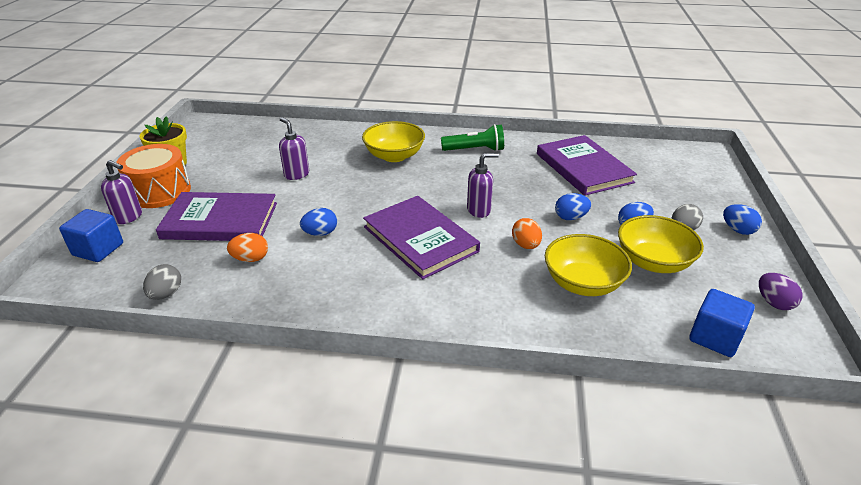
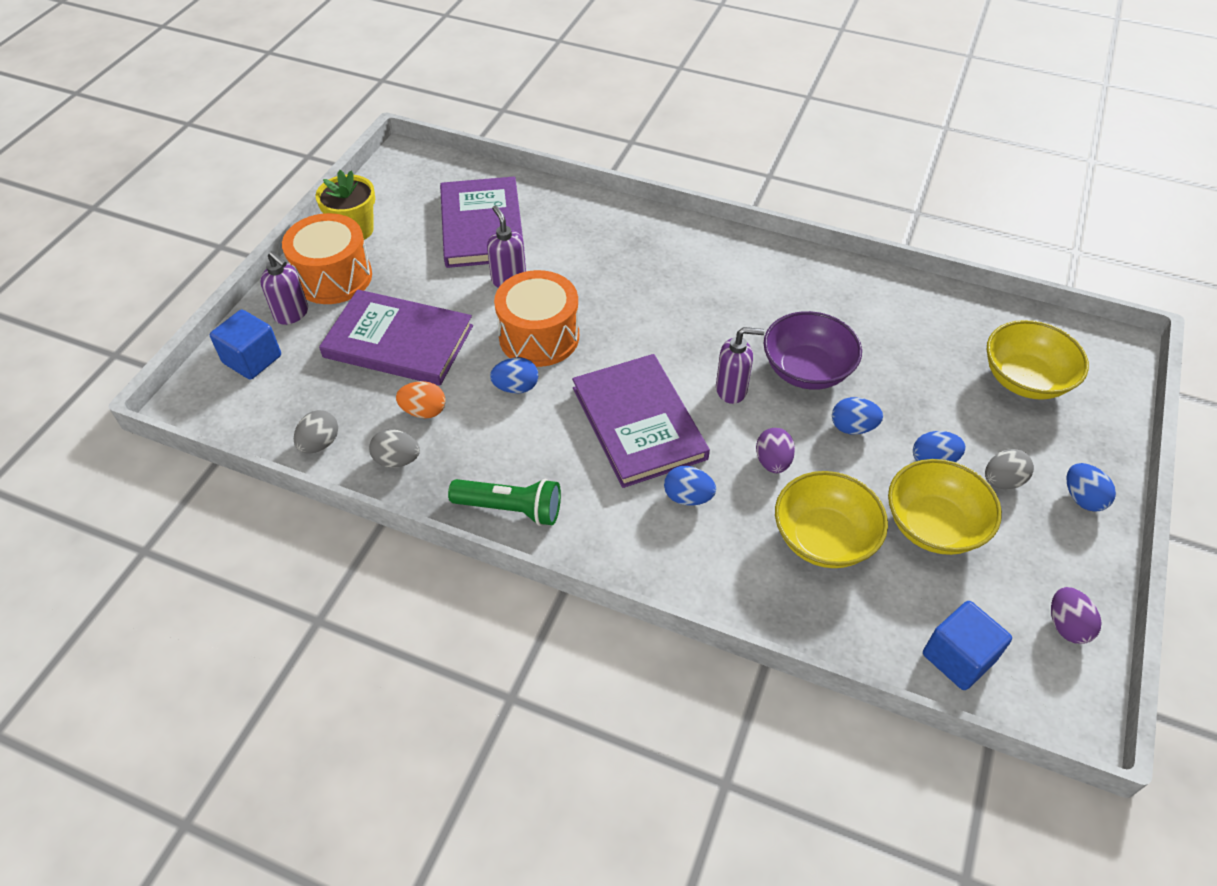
camera: 15 degrees right, 15 degrees up
yellow bowl [362,121,425,162] -> yellow bowl moved to [987,320,1089,400]
green flashlight [441,124,504,151] -> green flashlight moved to [448,479,561,526]
orange egg [512,218,542,249] -> purple egg [756,428,795,473]
purple book [537,135,637,196] -> purple book moved to [440,176,523,268]
none -> grey egg [369,429,420,468]
none -> orange drum [494,270,579,367]
none -> blue egg [664,466,716,506]
none -> purple bowl [763,311,862,390]

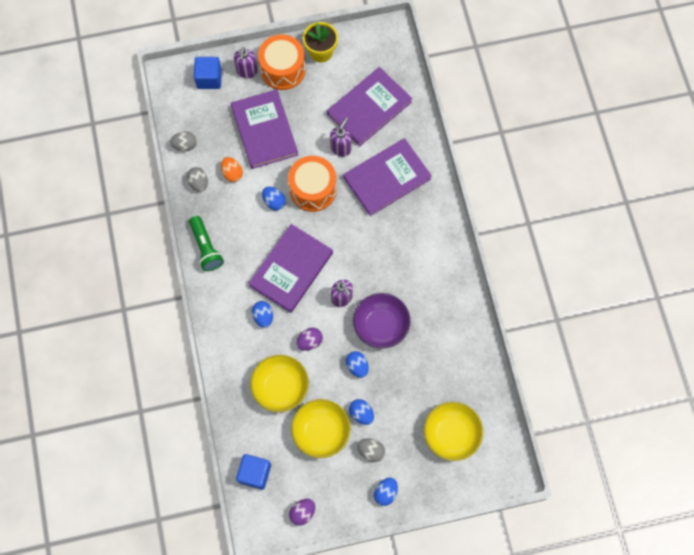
camera: 55 degrees right, 20 degrees up
none -> purple book [343,138,432,216]

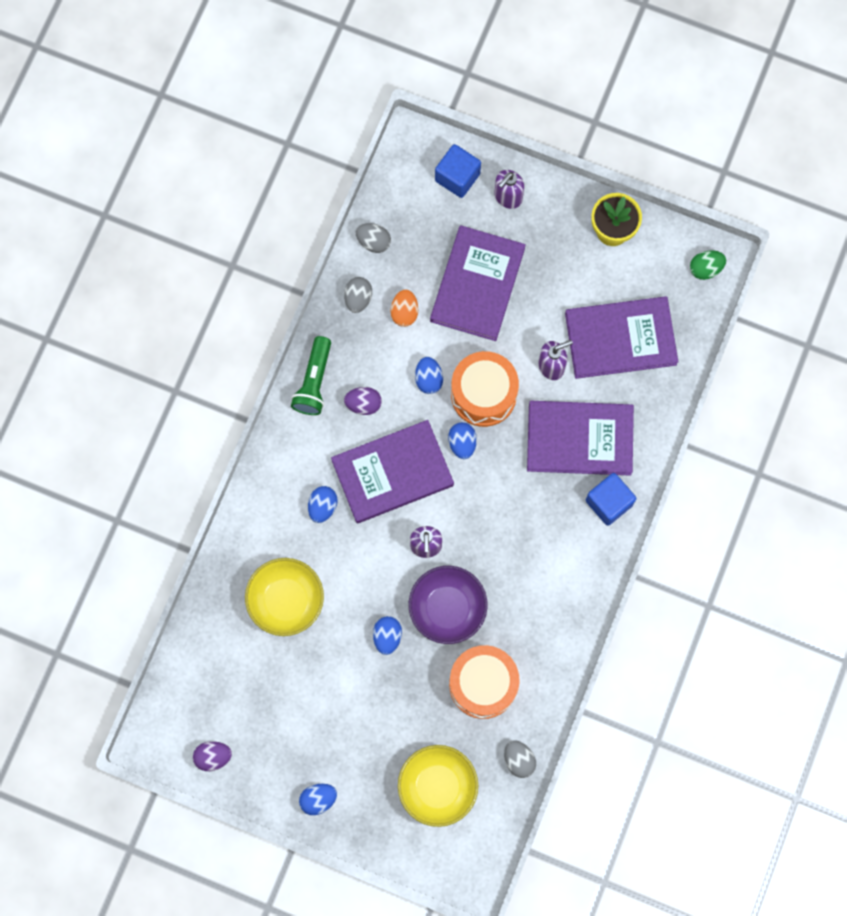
camera: 35 degrees right, 5 degrees up
blue cube [236,454,271,490] -> blue cube moved to [586,473,636,526]
orange drum [258,34,306,90] -> orange drum moved to [449,645,520,719]
yellow bowl [291,399,351,458] -> none
purple egg [296,328,323,351] -> purple egg moved to [344,387,382,415]
blue egg [349,399,374,425] -> blue egg moved to [448,422,477,459]
grey egg [357,438,385,462] -> grey egg moved to [504,740,536,778]
none -> green egg [690,250,726,280]

